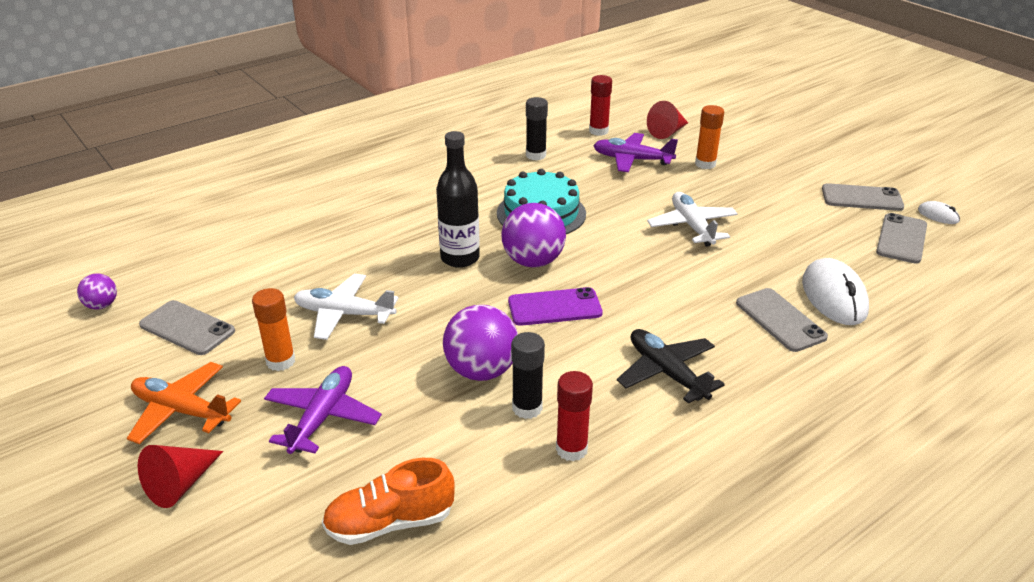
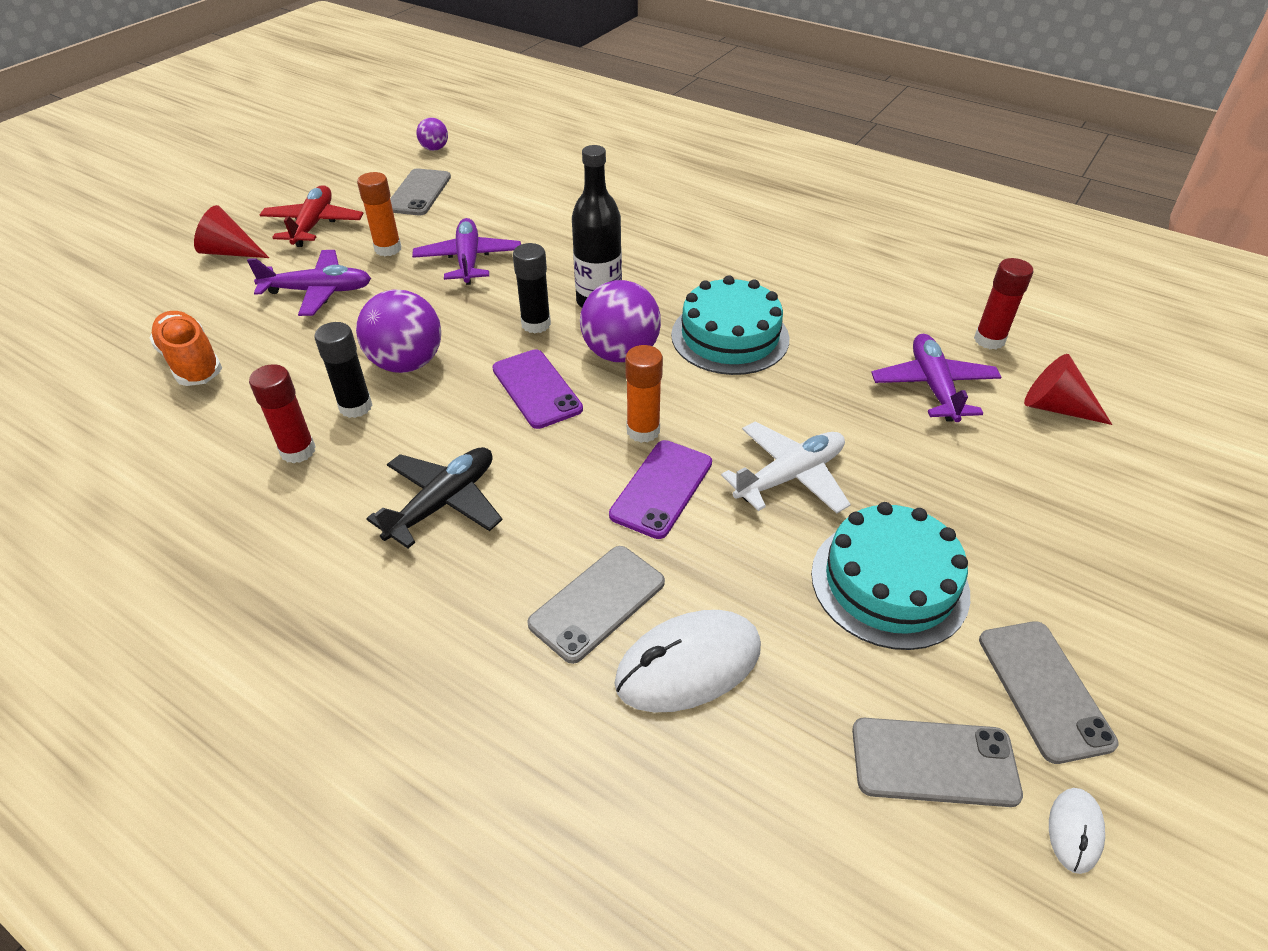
camera: 70 degrees right, 10 degrees up
orange plane [127,362,241,444] -> red plane [260,185,363,247]
white plane [294,274,398,340] -> purple plane [412,218,521,285]
black glue stick [526,97,548,160] -> black glue stick moved to [513,243,551,333]
orange glue stick [695,105,724,169] -> orange glue stick moved to [625,345,663,443]
none -> purple phone [609,440,712,539]
none -> turquoise cake [811,502,970,650]

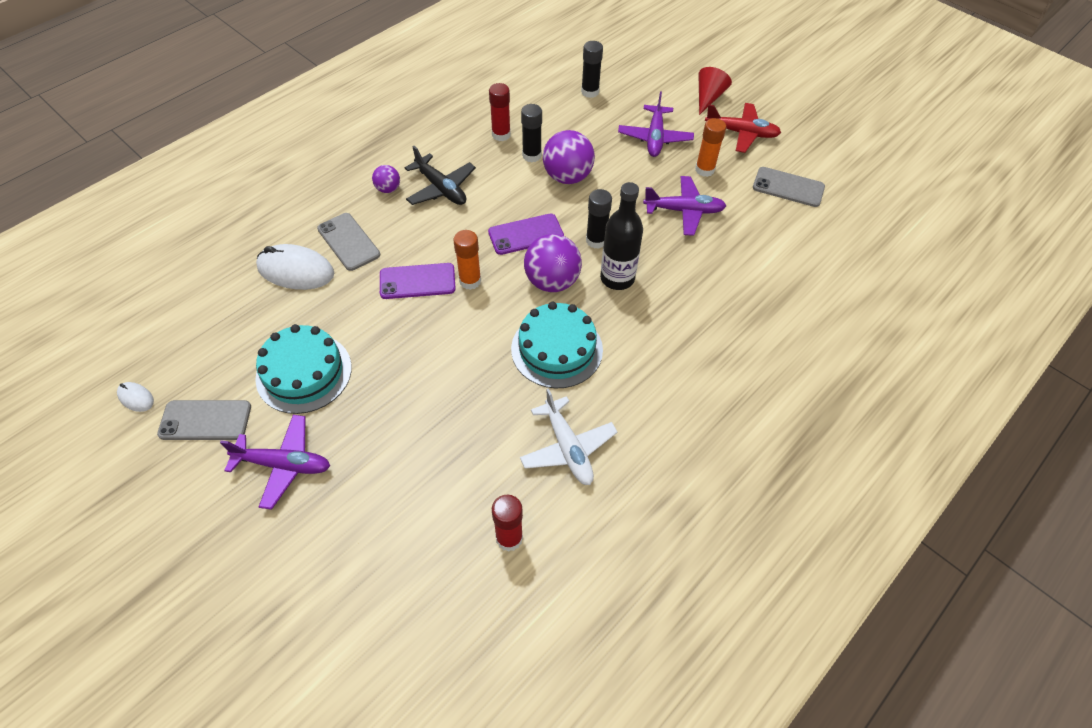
camera: 100 degrees right, 10 degrees up
orange shoe [149,311,222,386] -> black glue stick [581,41,603,98]
purple ball [416,117,448,151] -> purple ball moved to [372,165,400,193]
purple phone [609,440,712,539] -> purple phone turned 45 degrees counterclockwise [380,263,456,299]
white mouse [614,610,761,713] -> white mouse turned 60 degrees counterclockwise [256,244,334,290]
white plane [721,421,851,514] -> white plane moved to [520,388,617,485]
grey phone [852,718,1023,807] -> none
purple plane [871,334,1001,422] -> purple plane moved to [220,415,330,510]
red cone [1024,354,1112,425] -> none

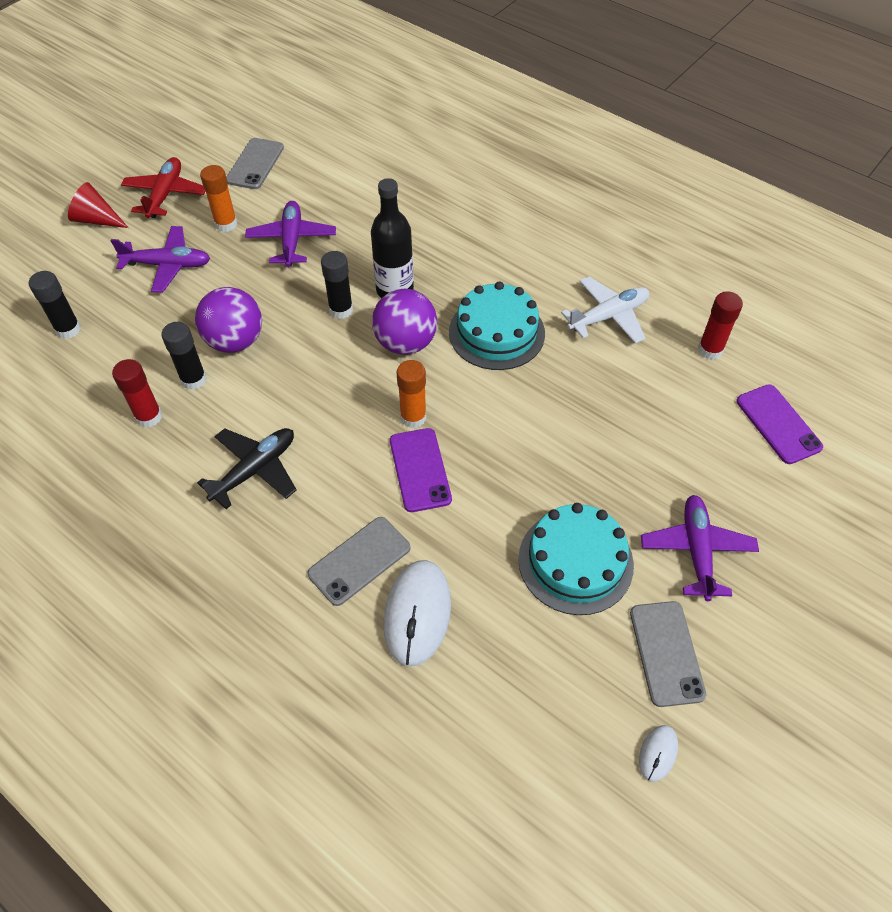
camera: 95 degrees left, 0 degrees up
purple ball [372,165,400,193] -> none
purple phone [488,214,564,255] -> purple phone moved to [736,384,823,464]

